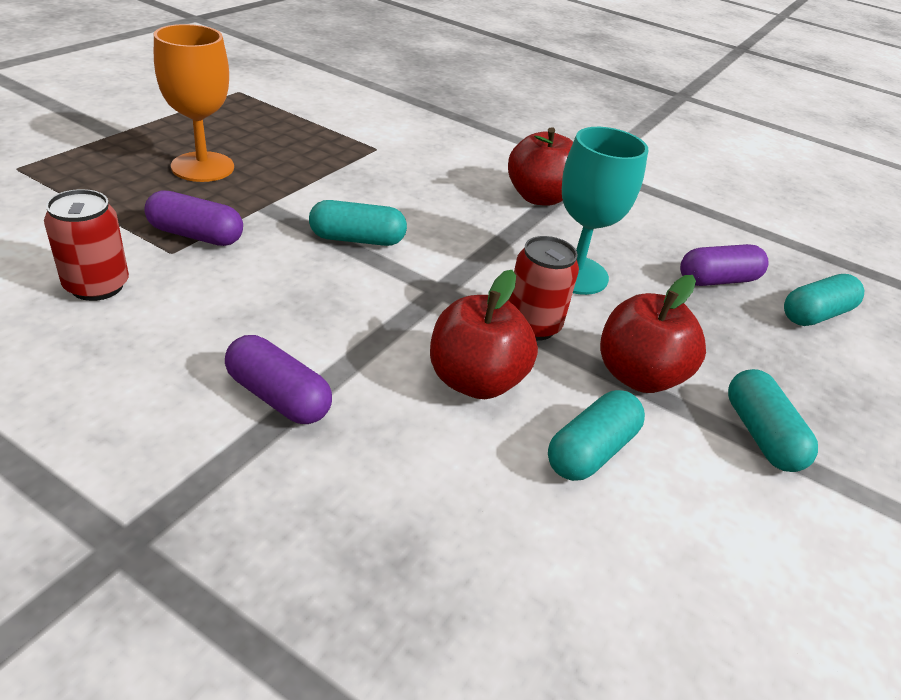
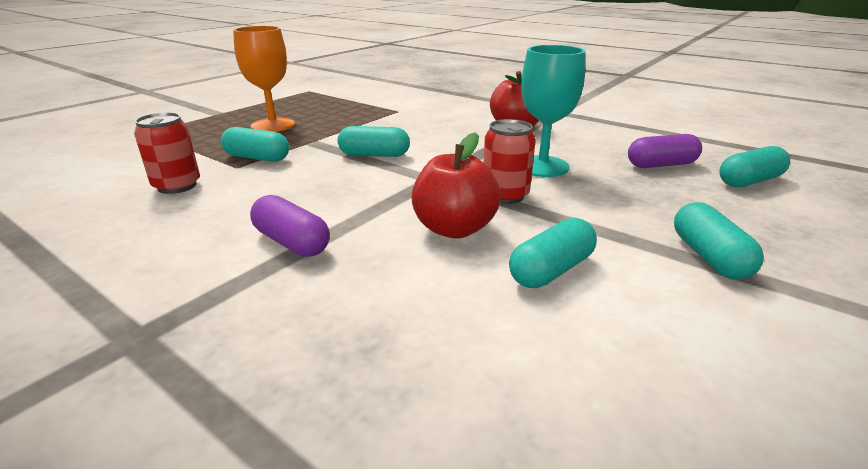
camera: 10 degrees right, 10 degrees down
purple capsule [144,190,243,246] -> turquoise capsule [221,127,289,162]
red apple [600,275,706,393] -> none

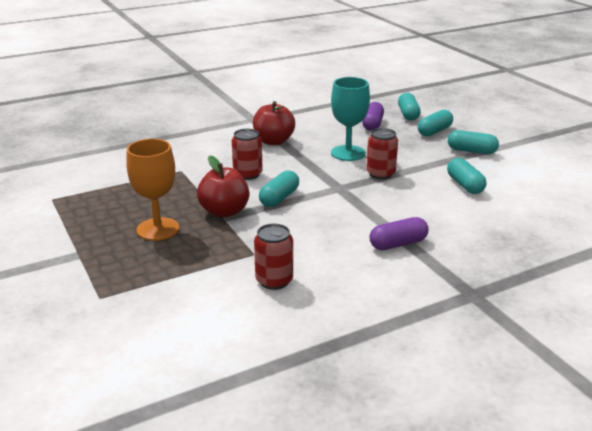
camera: 65 degrees left, 0 degrees up
turquoise capsule [221,127,289,162] -> turquoise capsule moved to [418,110,453,136]
red apple [411,132,501,239] -> red apple moved to [197,155,249,218]
none -> red can [232,129,263,180]

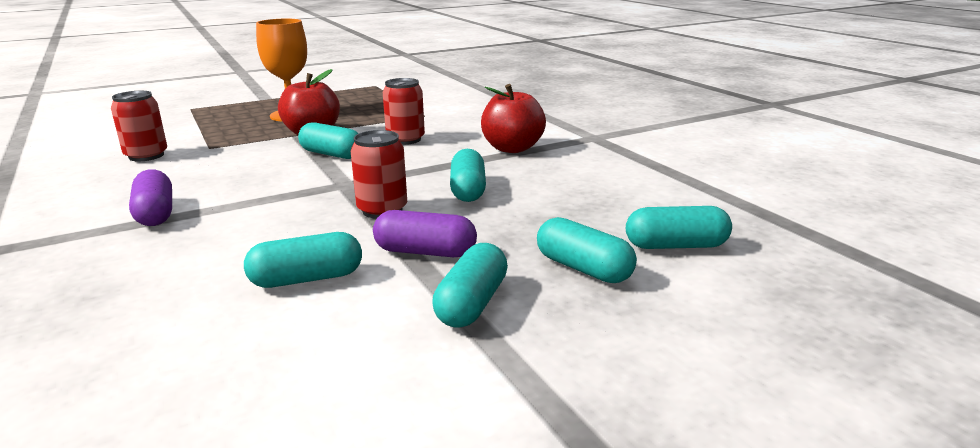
camera: 90 degrees right, 5 degrees down
turquoise goblet [331,77,370,161] -> turquoise capsule [450,149,486,202]
purple capsule [362,102,384,131] -> purple capsule moved to [373,210,477,257]

